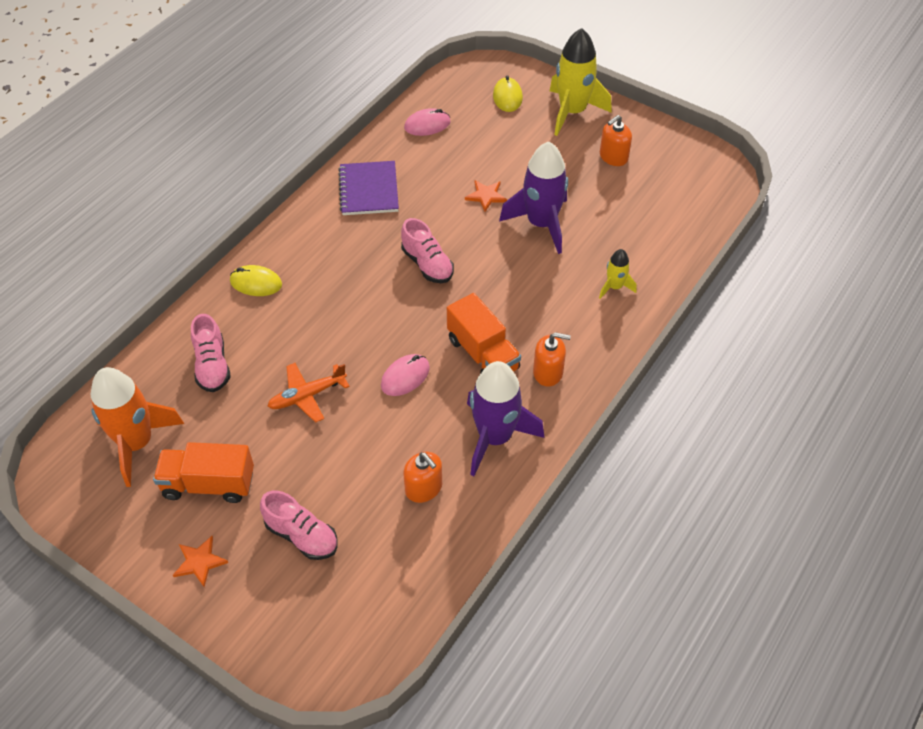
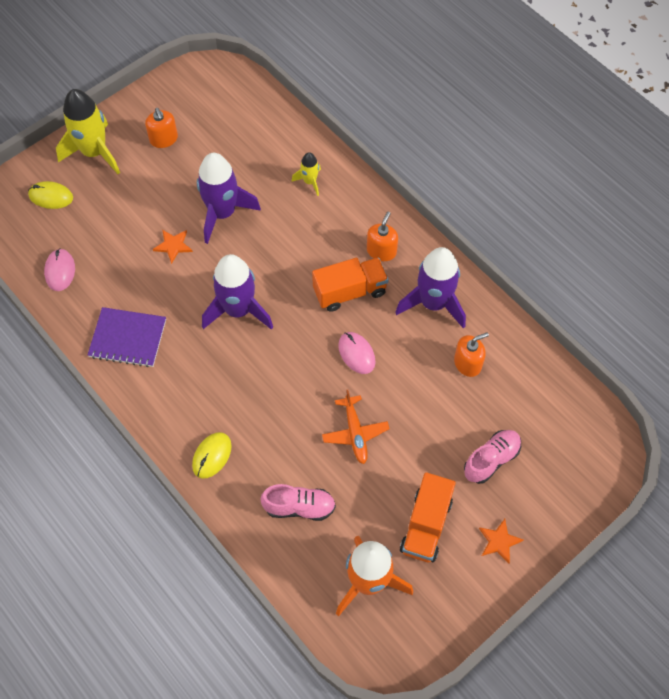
camera: 75 degrees left, 10 degrees up
pink shoe [401,218,454,283] -> purple rocket [202,254,273,330]

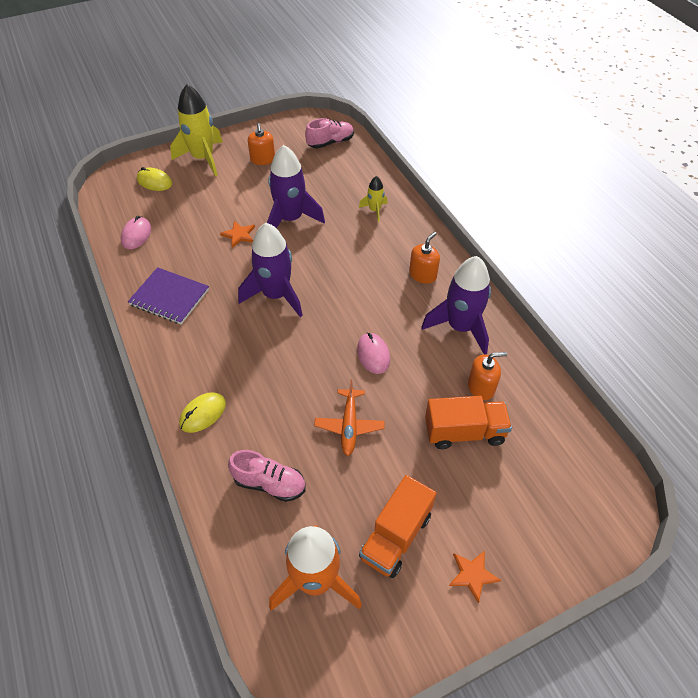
camera: 15 degrees right, 10 degrees down
orange truck [312,258,389,312] -> orange truck moved to [425,396,512,449]
pink shoe [464,430,521,484] -> pink shoe moved to [305,118,354,149]

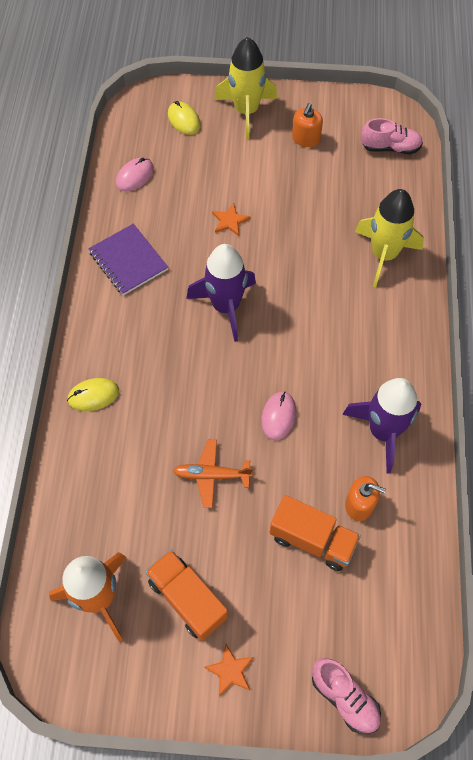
camera: 30 degrees right, 10 degrees up
pink shoe [228,450,306,502] -> pink shoe moved to [312,658,381,734]
purple rocket [267,145,325,228] -> none
orange plane [314,380,385,456] -> orange plane turned 60 degrees clockwise [173,439,253,508]
yellow rocket [359,176,388,222] -> yellow rocket [355,189,424,287], size x2.03
orange truck [359,475,436,578] -> orange truck turned 75 degrees clockwise [145,550,228,641]
orange soap dispenser [409,232,440,284] -> none

